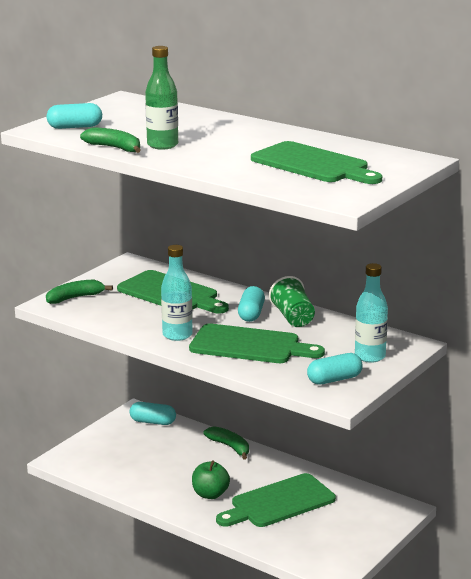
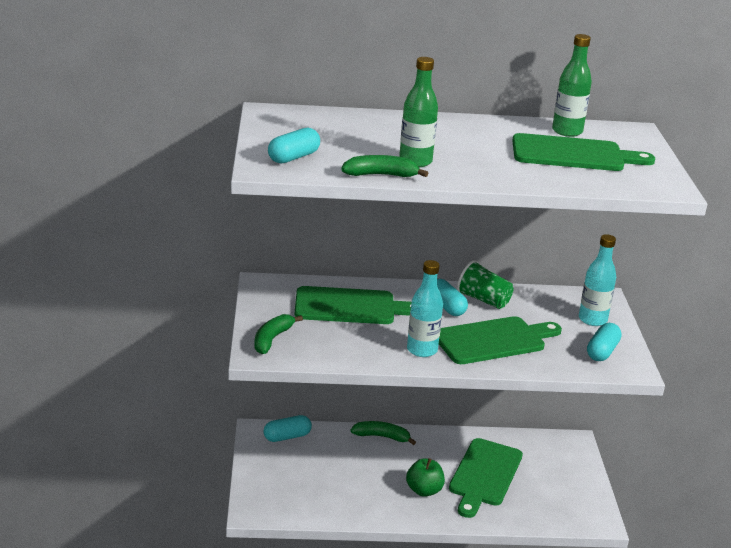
camera: 40 degrees left, 5 degrees up
none -> green bottle [552,34,592,137]

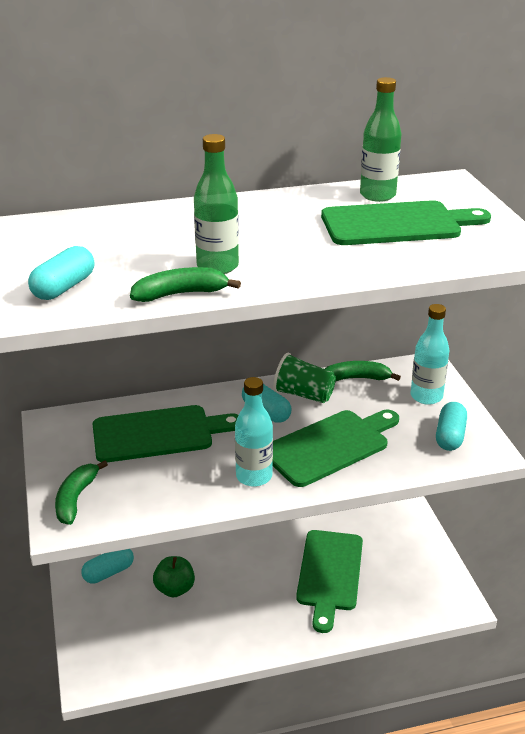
camera: 10 degrees left, 5 degrees up
green banana [350,421,416,445] -> green banana moved to [325,361,401,381]
green apple [406,458,445,497] -> green apple moved to [153,556,195,598]

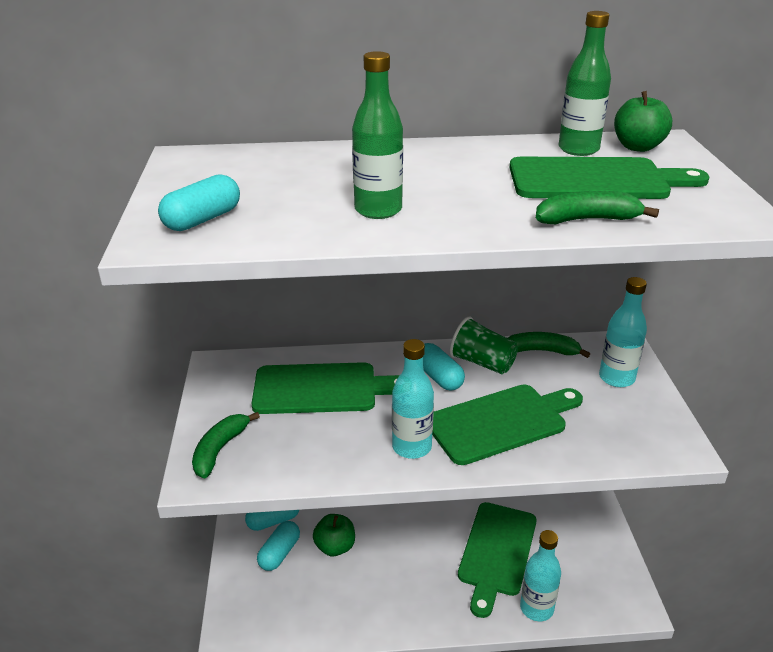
camera: 10 degrees right, 0 degrees up
green banana [130,267,241,302] -> green banana moved to [536,191,659,224]
turquoise capsule [436,402,467,451] -> turquoise capsule moved to [257,521,300,571]
none -> turquoise bottle [520,530,561,621]
none -> green apple [614,91,672,152]

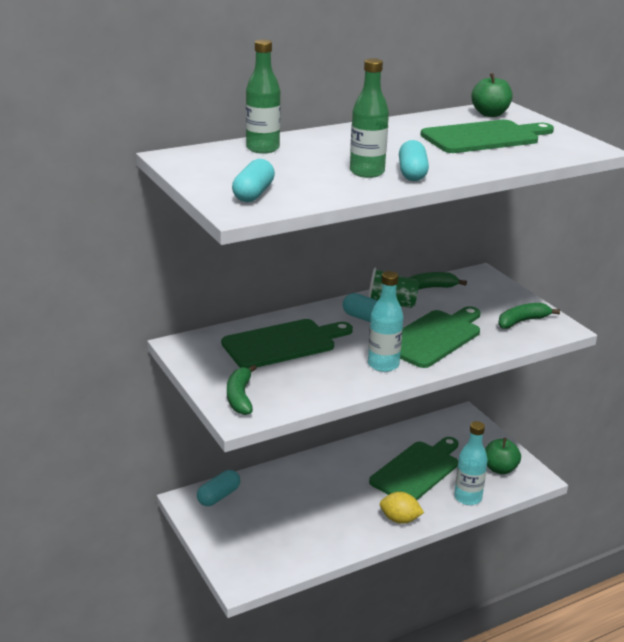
camera: 25 degrees left, 5 degrees down
turquoise capsule [257,521,300,571] -> turquoise capsule moved to [399,140,429,181]
green apple [313,514,355,556] -> green apple moved to [485,438,521,474]
green cutting board [458,502,537,618] -> green cutting board turned 135 degrees counterclockwise [369,437,458,500]
green banana [536,191,659,224] -> green banana moved to [498,303,560,329]
green bottle [559,11,611,156] -> green bottle moved to [246,40,281,154]
turquoise bottle [599,277,647,387] -> none
none -> yellow lemon [380,492,424,524]

